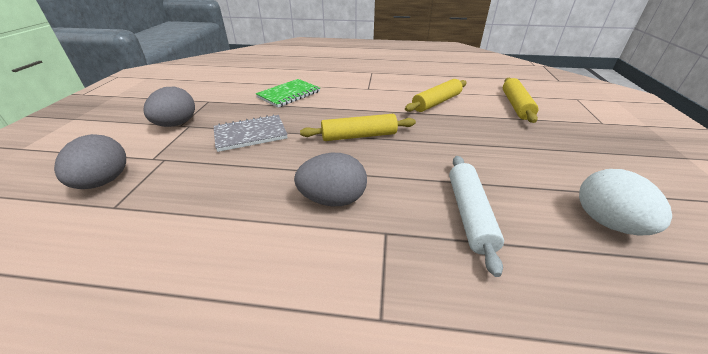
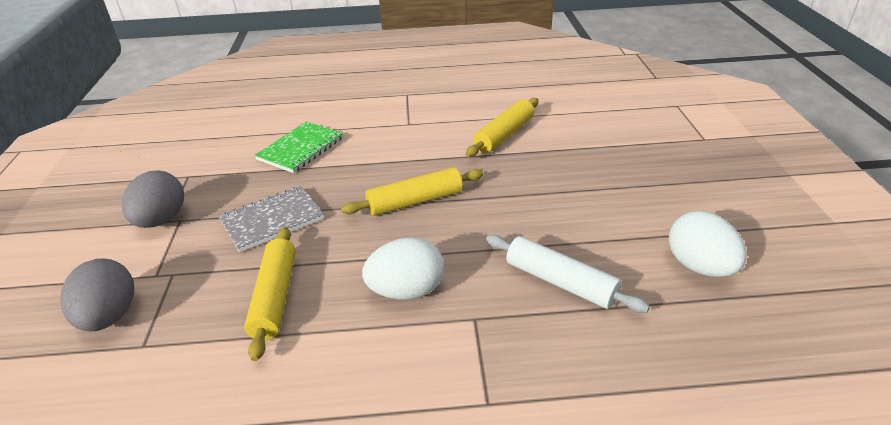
camera: 10 degrees left, 0 degrees up
grey egg [294,153,367,206] -> white egg [362,237,444,300]
white rolling pin [449,156,504,277] -> white rolling pin turned 45 degrees counterclockwise [486,235,650,313]
yellow rolling pin [503,78,539,123] -> yellow rolling pin moved to [244,227,296,361]

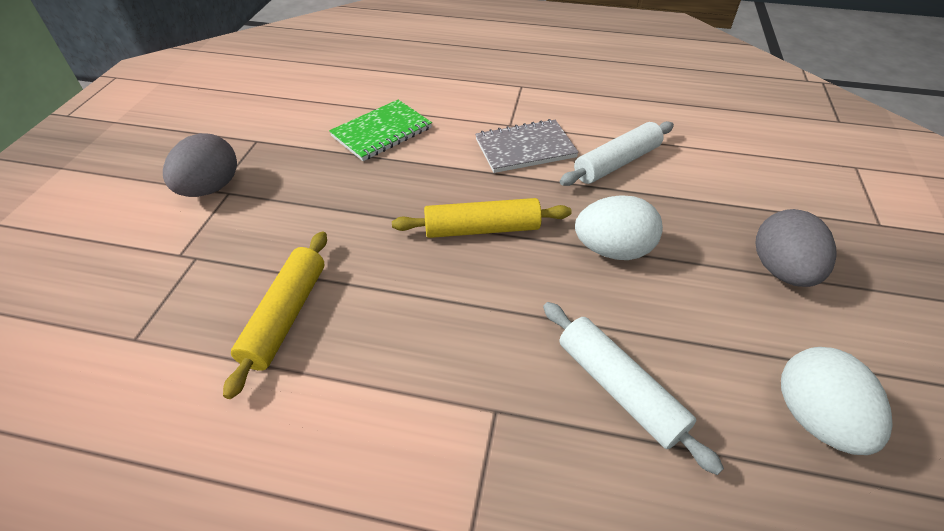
camera: 15 degrees right, 10 degrees up
grey egg [60,258,134,332] -> grey egg moved to [756,209,837,287]
grey notebook [219,186,324,252] -> grey notebook moved to [475,119,579,173]
white egg [362,237,444,300] -> white egg moved to [575,195,663,260]
yellow rolling pin [466,98,539,157] -> white rolling pin [560,121,674,186]

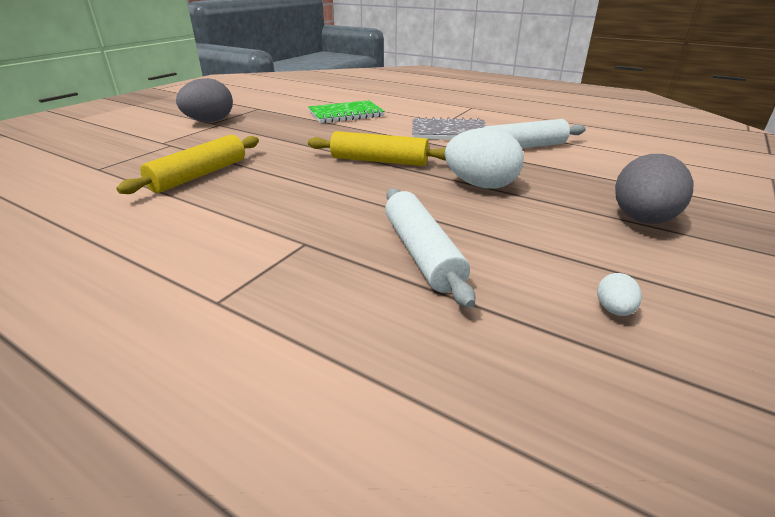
camera: 20 degrees right, 15 degrees down
white egg [781,347,893,455] -> white egg [597,273,642,316], size x0.44

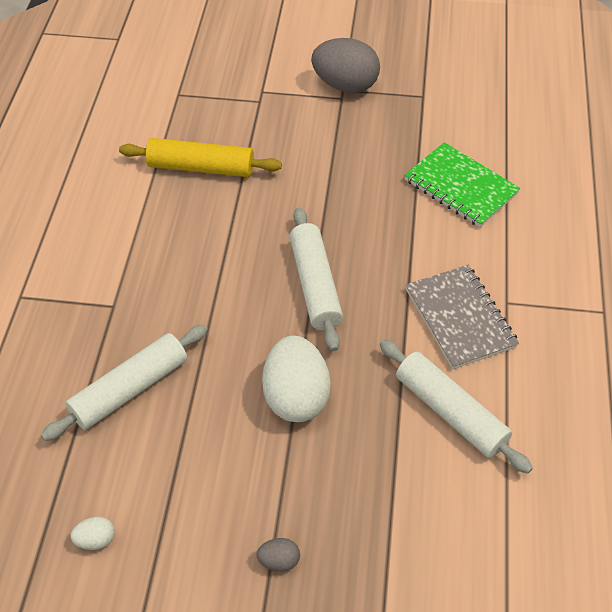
camera: 65 degrees right, 20 degrees up
yellow rolling pin [308,131,446,166] -> white rolling pin [290,207,343,351]
grey egg [615,154,693,224] -> grey egg [256,538,300,572], size x0.44

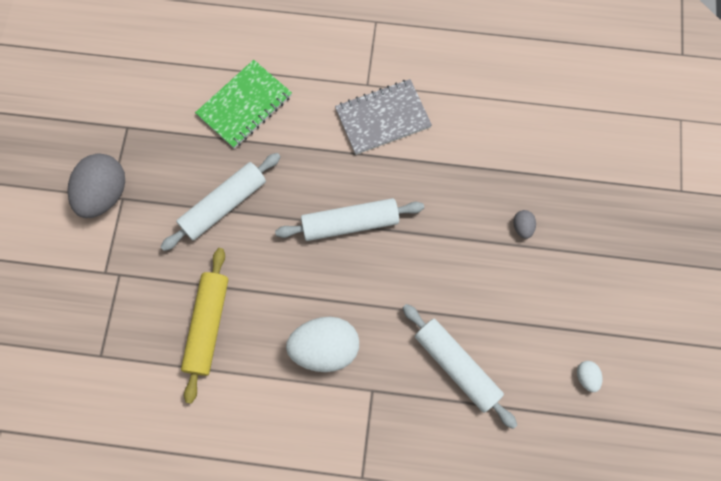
camera: 90 degrees left, 20 degrees up
grey egg [256,538,300,572] -> grey egg moved to [513,210,536,239]
white egg [262,335,331,422] -> white egg moved to [286,317,359,372]
white rolling pin [380,340,533,474] -> white rolling pin moved to [160,153,281,251]

